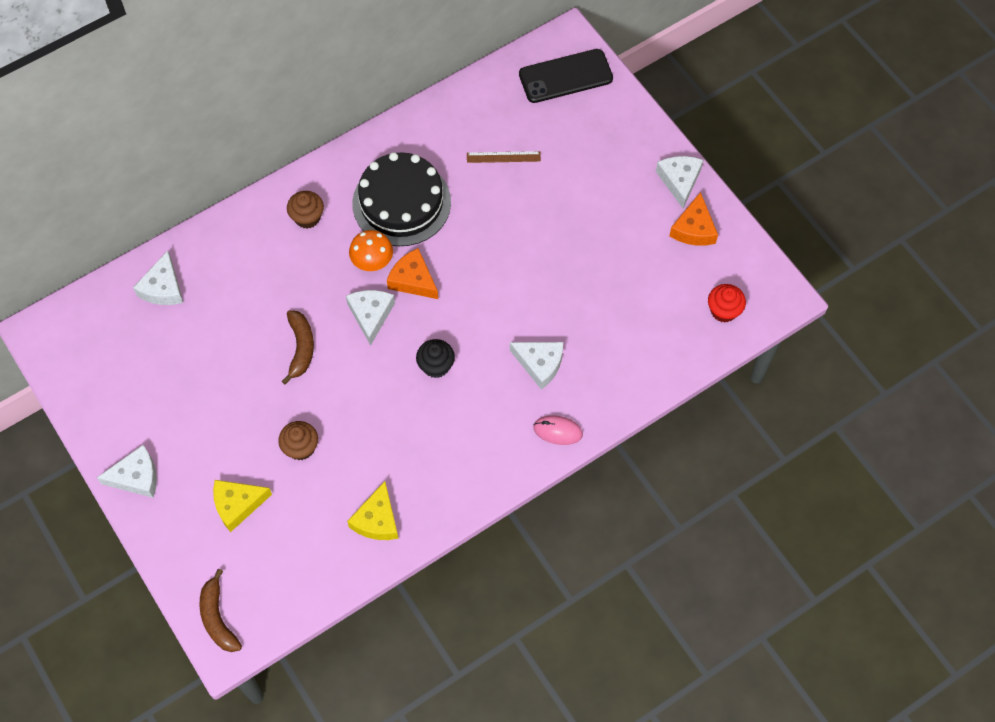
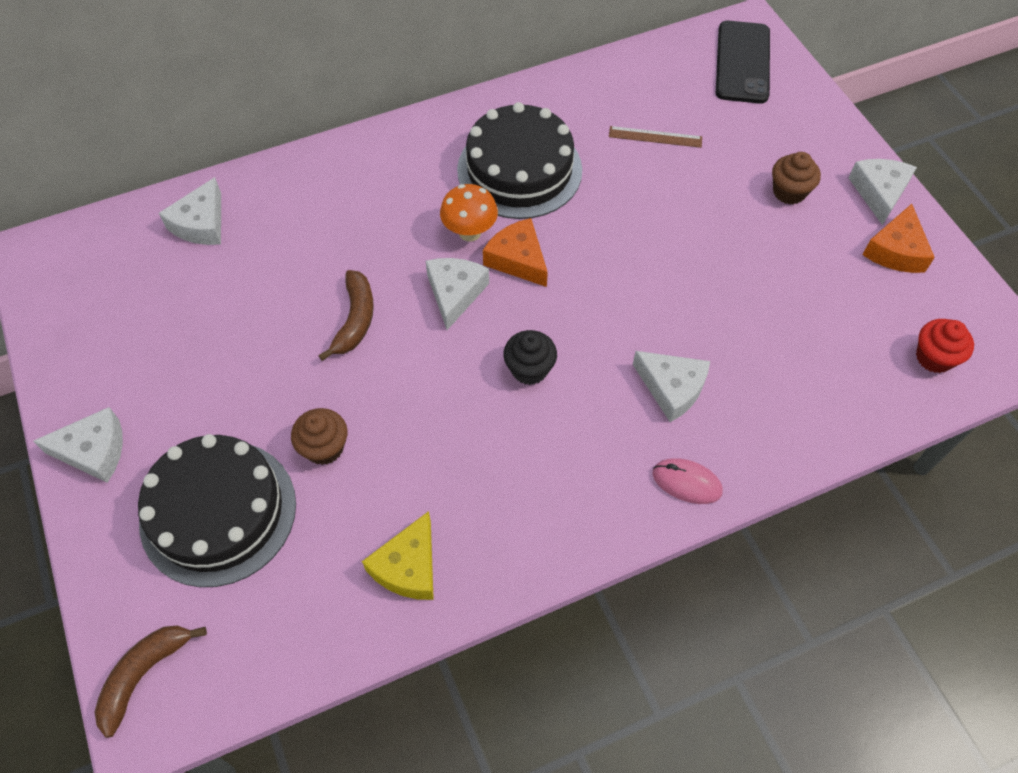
camera: 10 degrees right, 5 degrees down
brown banana [199,569,242,652] -> brown banana turned 45 degrees clockwise [95,625,207,738]
yellow cheese [213,480,272,532] -> black cake [138,434,296,587]
brown cupcake [287,191,324,229] -> brown cupcake moved to [772,152,821,205]
black phone [519,49,613,103] -> black phone turned 75 degrees counterclockwise [716,21,770,104]

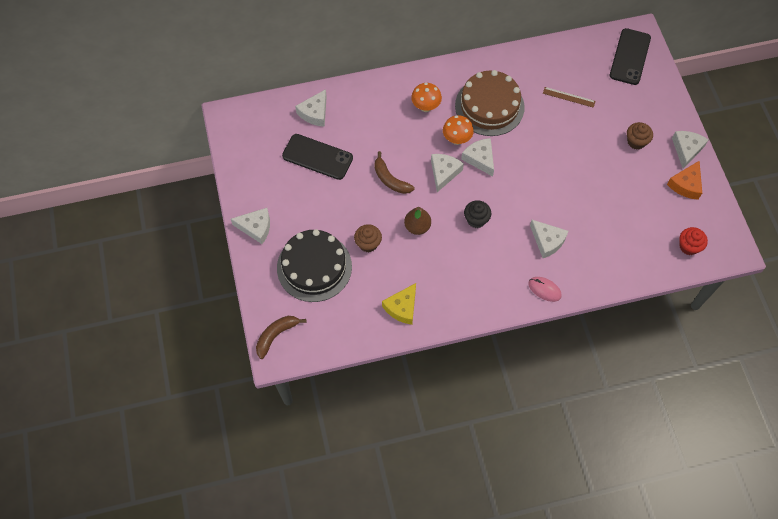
camera: 10 degrees right, 5 degrees up
brown banana [318,270,374,361] -> brown banana turned 120 degrees clockwise [374,151,415,194]
black cake [457,102,582,219] -> brown cake [455,70,525,136]
orange cheese [483,218,548,287] -> white cheese [461,138,494,177]
none -> black phone [282,134,353,180]
none -> brown pear [404,207,431,235]
none -> orange mushroom [411,83,442,112]

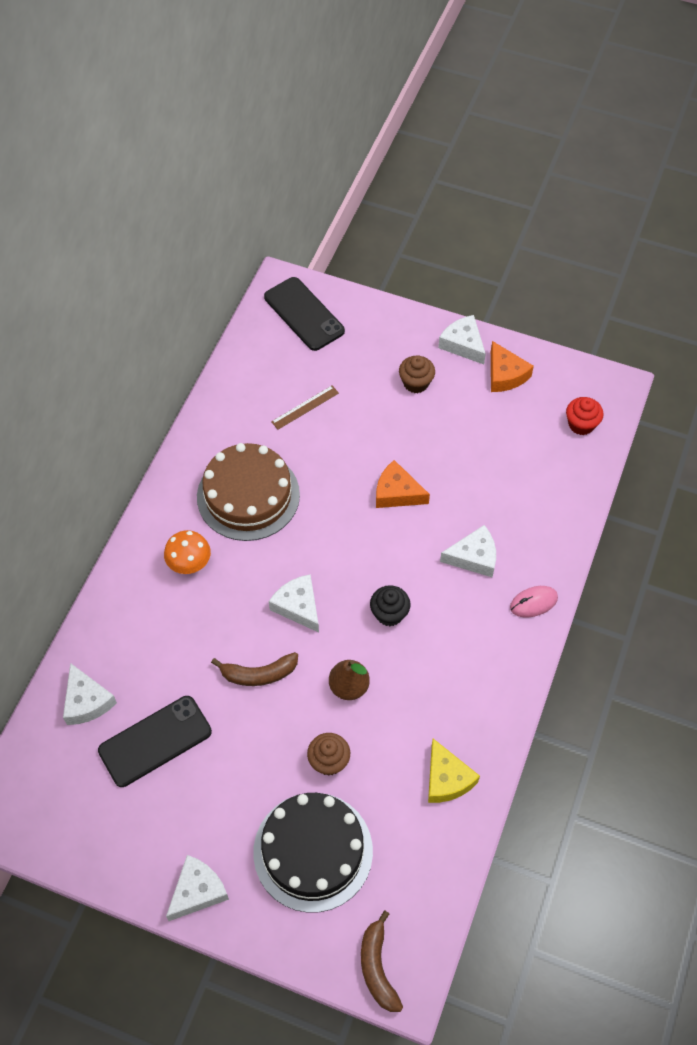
camera: 55 degrees left, 5 degrees down
orange mushroom [443,115,474,145] -> none
white cheese [461,138,494,177] -> none
none -> orange cheese [376,460,430,508]

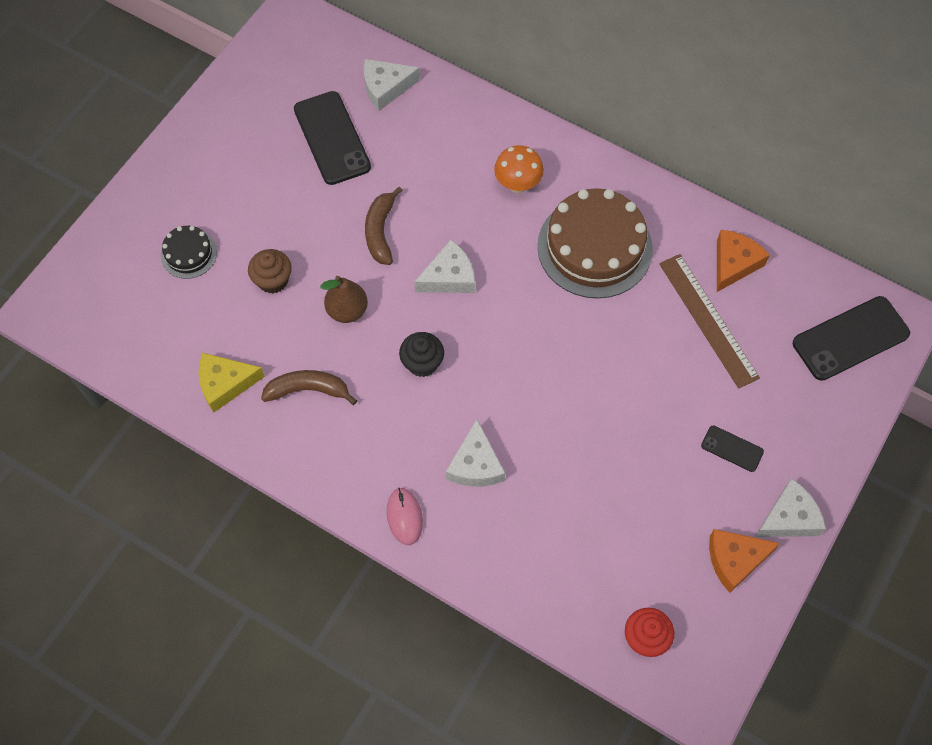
camera: 100 degrees right, 5 degrees up
white cheese [166,855,229,921] -> none
black cake [253,793,373,913] -> black cake [161,226,217,279], size x0.49
brown ruler [271,386,339,430] -> brown ruler [659,254,760,389], size x1.74
brown banana [361,910,403,1012] -> brown banana moved to [261,370,357,405]
orange cheese [376,460,430,508] -> orange cheese moved to [717,230,770,292]
brown cupcake [399,355,435,393] -> black phone [701,425,764,472]

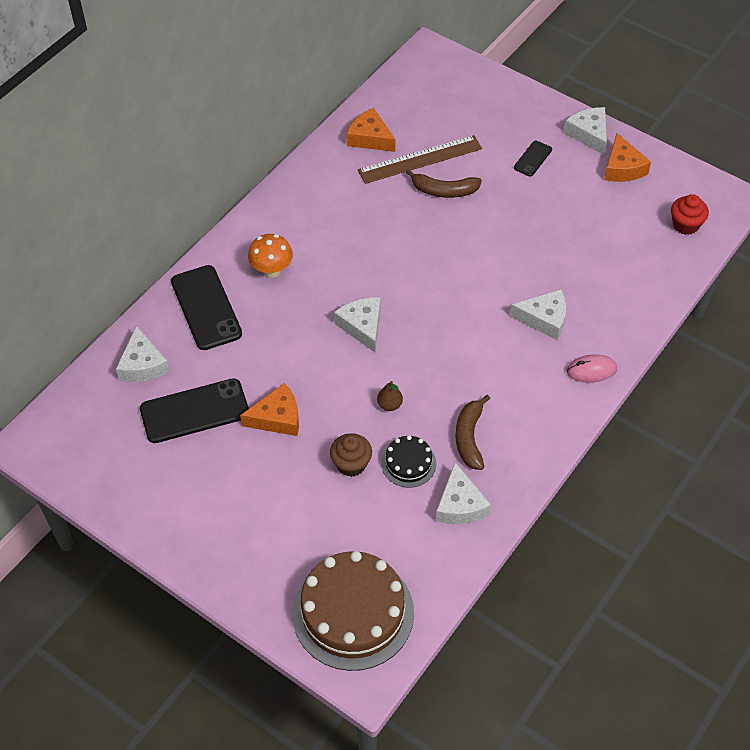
camera: 85 degrees left, 10 degrees down
black cake [161,226,217,279] -> black cake moved to [381,435,436,488]
yellow cheese [198,353,265,413] -> white cheese [436,462,491,524]
brown pear [321,276,368,323] -> brown pear [377,381,403,411], size x0.64
brown banana [365,187,403,265] -> brown banana moved to [406,169,482,198]
black cupcake [399,332,444,377] -> none
brown cake [537,188,653,298] -> brown cake moved to [293,551,414,671]
black phone [793,296,910,381] -> black phone moved to [171,265,242,350]
none -> orange cheese [240,383,299,436]

